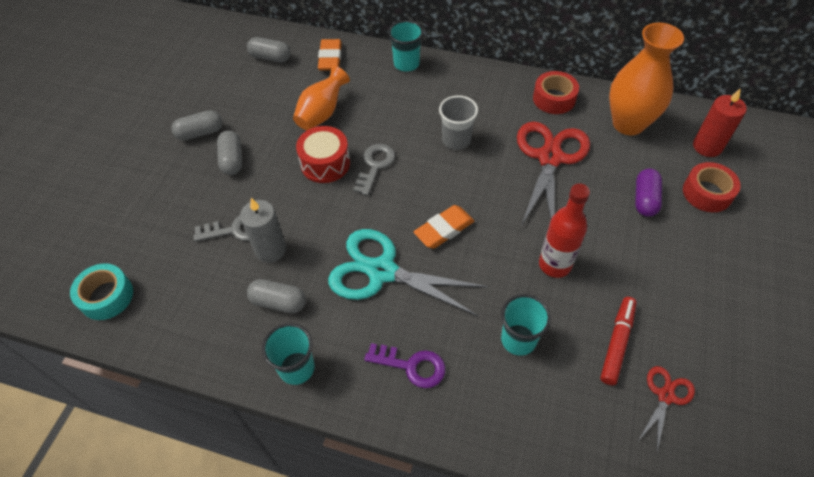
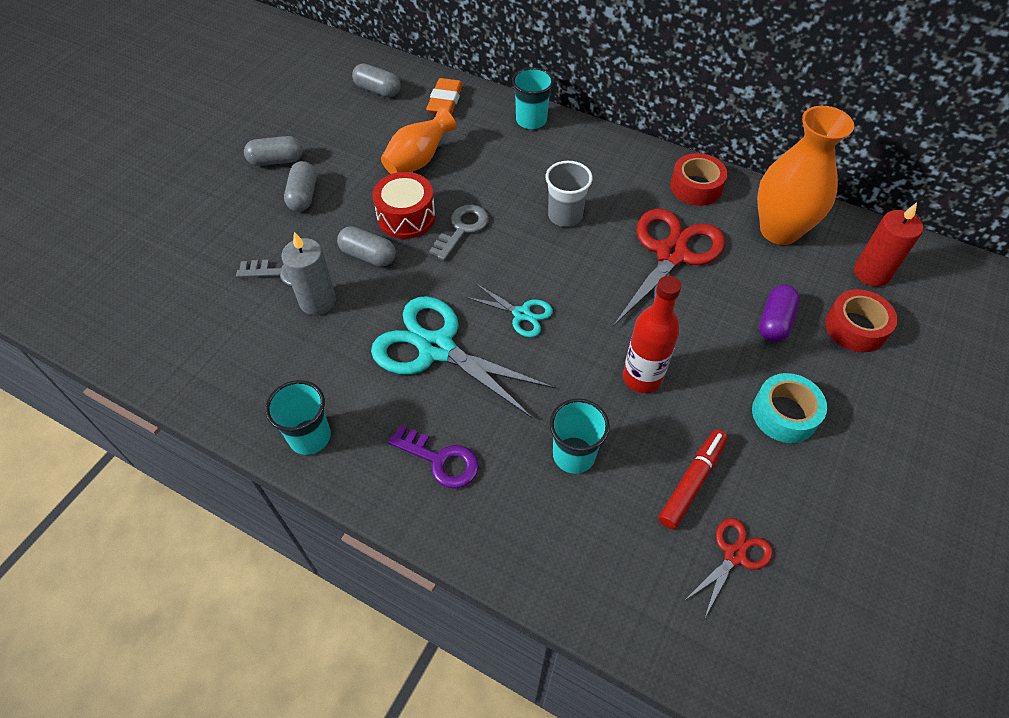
camera: 10 degrees right, 0 degrees up
turquoise tape [70,263,133,320] -> turquoise tape moved to [752,373,827,443]
grey capsule [247,279,306,313] -> grey capsule moved to [337,226,396,267]
orange eraser [414,205,474,249] -> turquoise scissors [466,283,553,337]

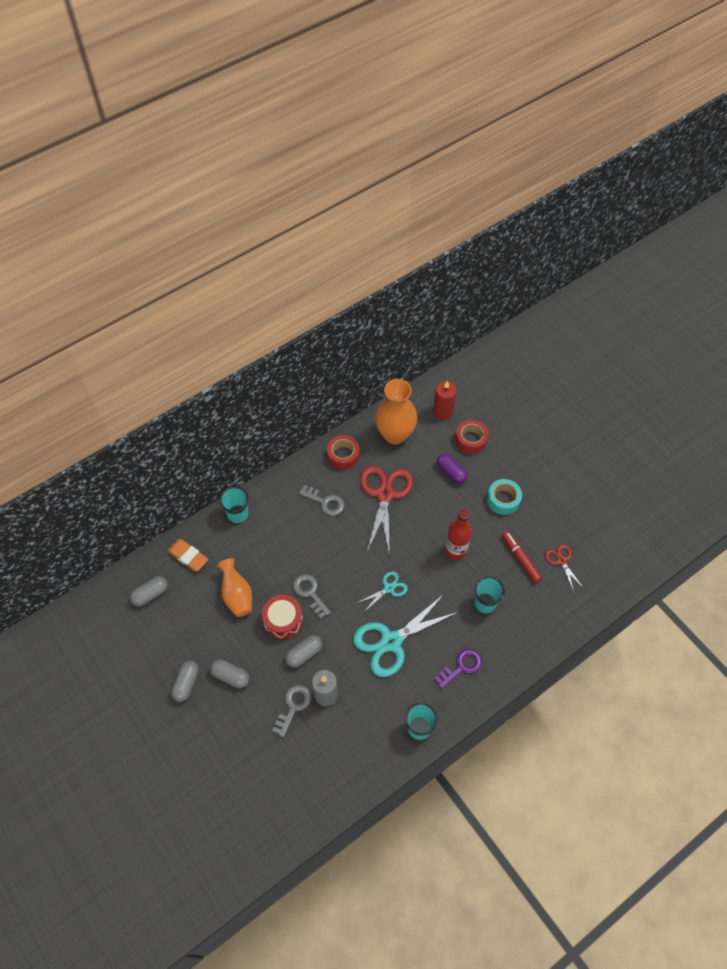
camera: 65 degrees left, 5 degrees up
grey cup [545,161,593,227] -> none
red scissors [613,209,725,326] -> red scissors turned 45 degrees clockwise [360,466,413,556]
none -> grey key [299,485,344,516]

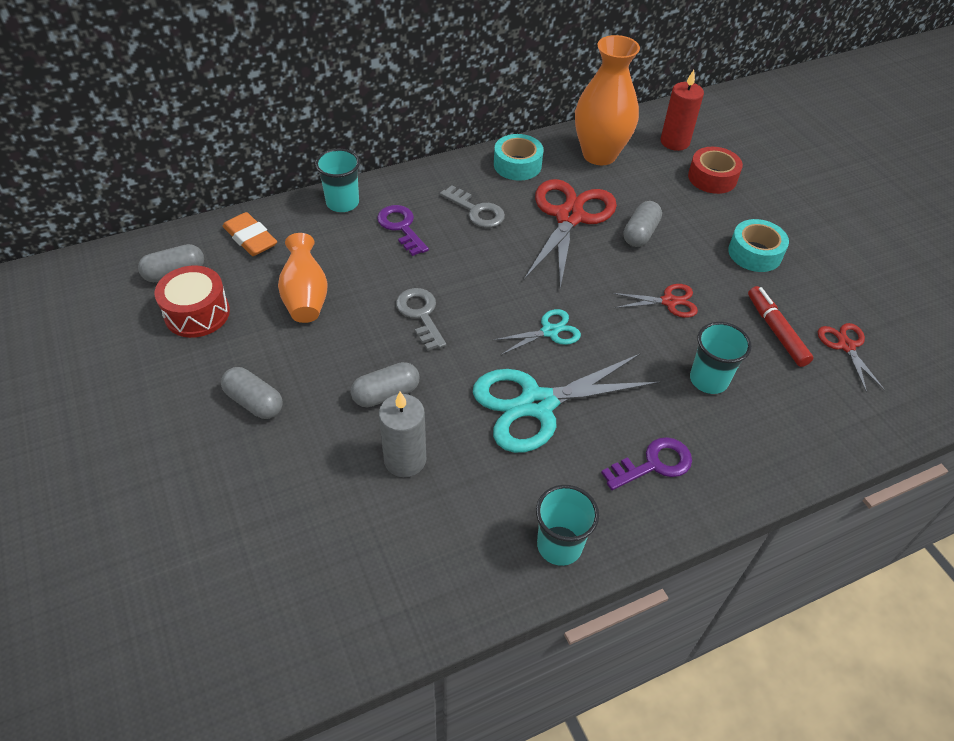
camera: 10 degrees right, 10 degrees down
grey capsule [171,661,199,702] -> grey capsule moved to [624,201,662,247]
red drum [262,595,303,640] -> red drum moved to [155,266,230,338]
grey key [273,685,311,737] -> none
red tape [327,435,359,470] -> turquoise tape [494,134,543,181]
purple capsule [437,453,467,484] -> none
red bottle [445,509,472,560] -> red scissors [612,284,698,318]
none -> purple key [377,205,429,256]

